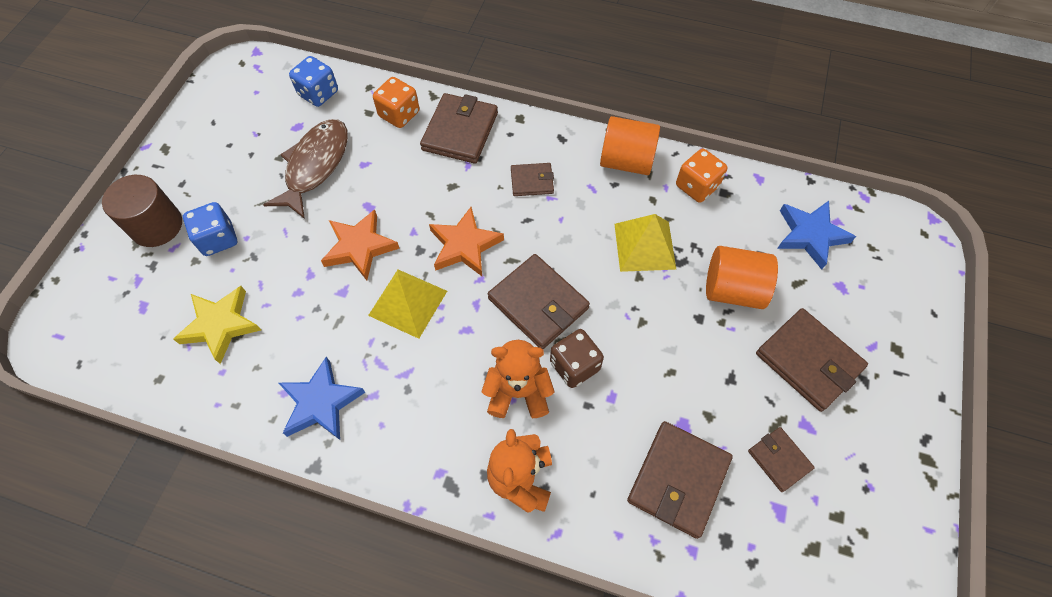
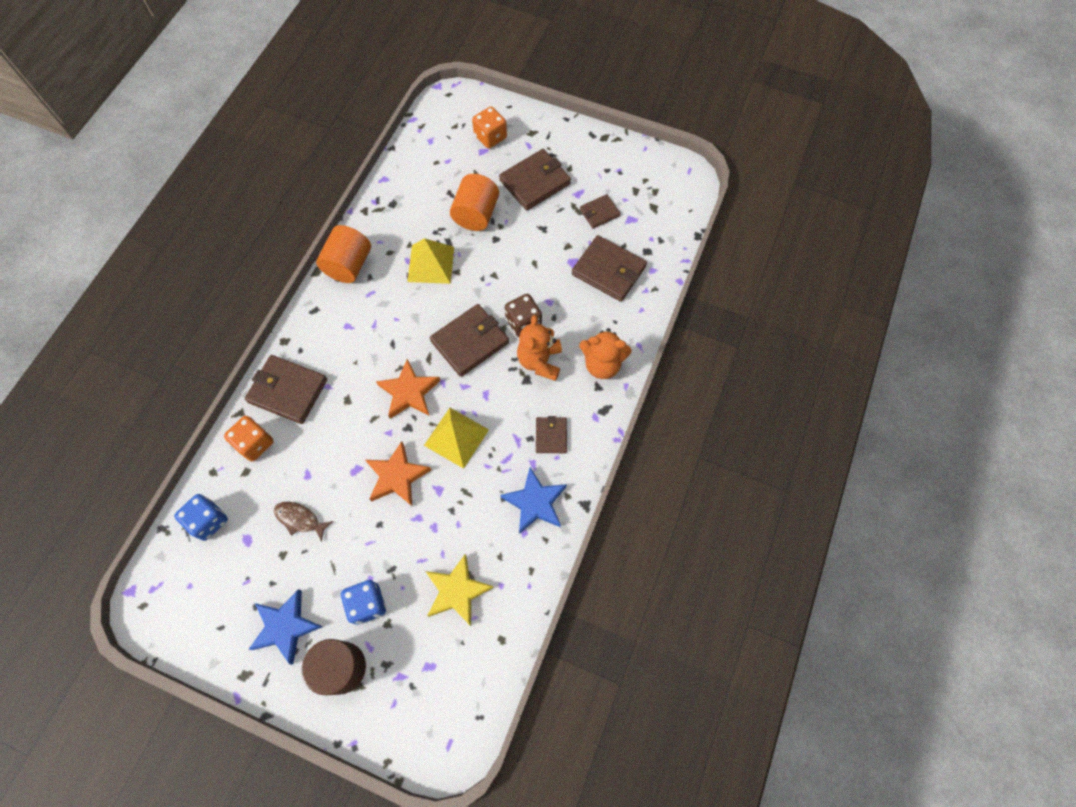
camera: 85 degrees left, 5 degrees up
brown fish [263,119,348,219] -> brown fish [274,502,333,542], size x0.54
brown wallet [511,163,554,196] -> brown wallet moved to [536,416,567,453]
orange dice [676,149,727,202] -> orange dice moved to [472,106,507,148]
blue star [777,201,856,270] -> blue star moved to [248,589,322,665]

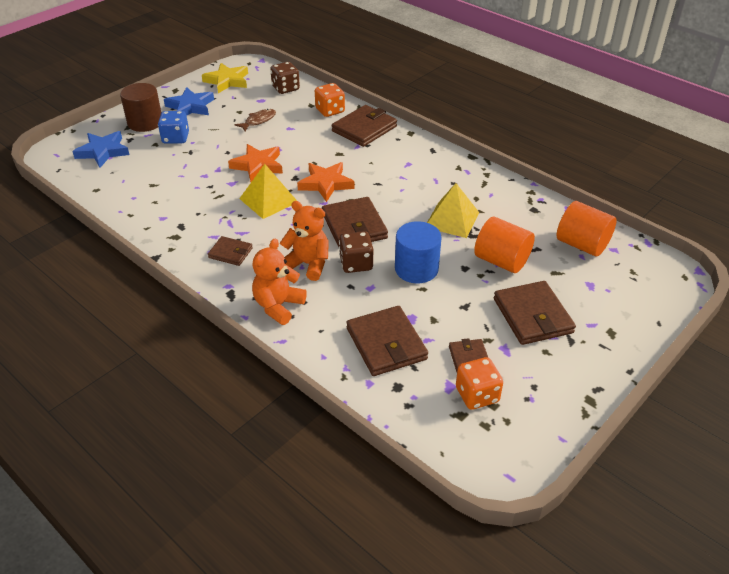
camera: 110 degrees right, 25 degrees down
blue dice [174,494,228,541] -> brown dice [270,62,300,94]
orange cylinder [316,225,371,283] -> orange cylinder moved to [556,201,617,257]
yellow star [425,554,494,626] -> yellow star moved to [202,63,248,93]
orange dice [472,106,507,148] -> orange dice moved to [456,357,503,410]
blue star [501,468,567,534] -> blue star moved to [72,131,129,168]
brown wallet [572,235,647,302] -> brown wallet turned 75 degrees counterclockwise [346,306,428,376]
none -> blue cylinder [395,221,442,283]

